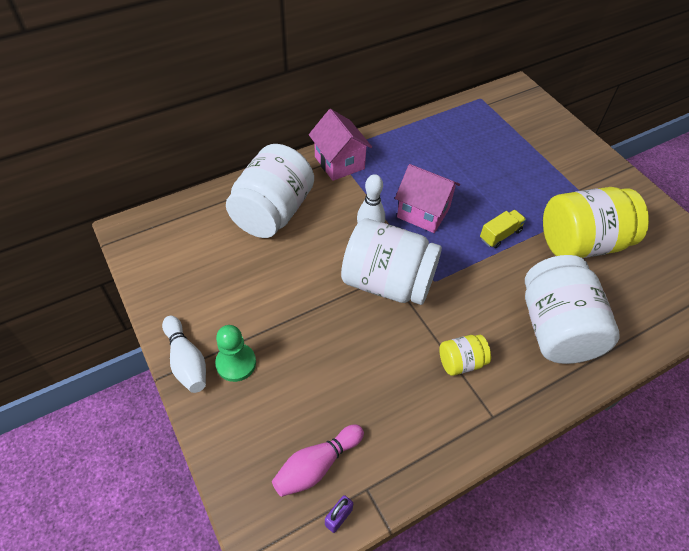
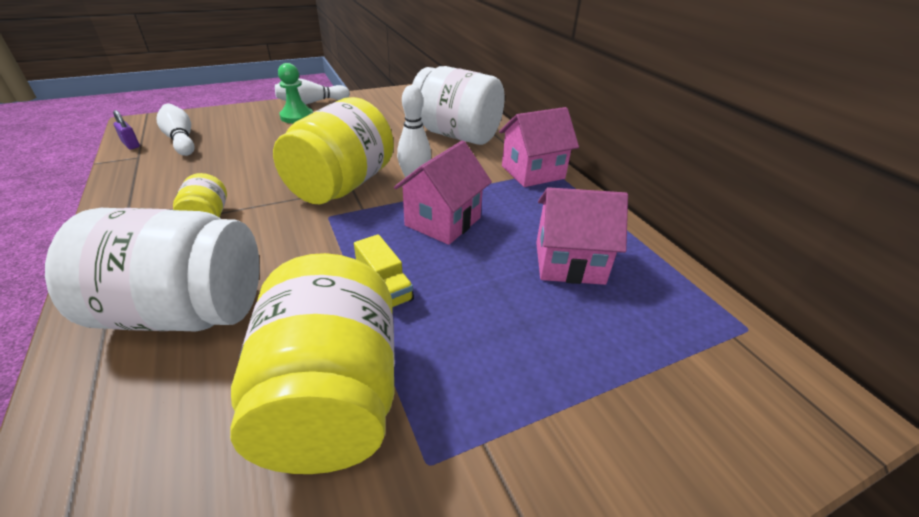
camera: 95 degrees right, 15 degrees down
pink bowling pin [272,424,364,497] -> white bowling pin [157,104,195,156]
white jar [341,218,442,305] -> yellow jar [273,97,394,204]
none -> pink house [536,187,628,285]

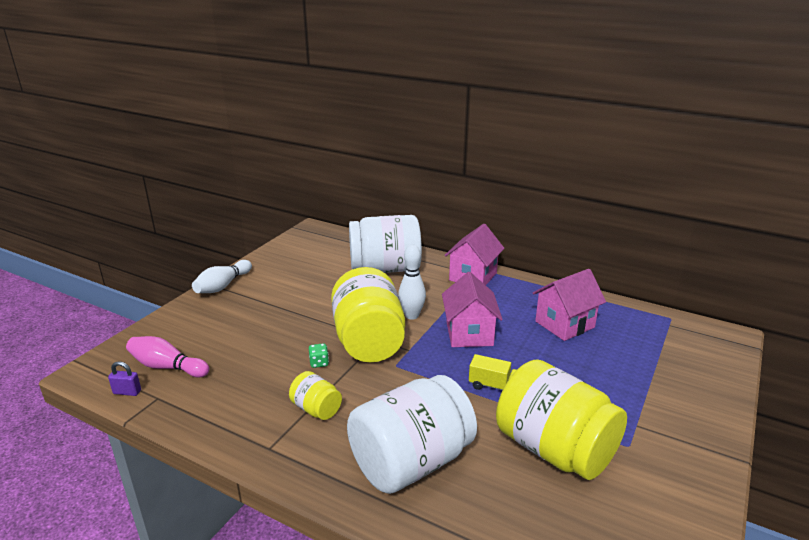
camera: 35 degrees left, 10 degrees down
white bowling pin [157,104,195,156] -> pink bowling pin [126,336,209,377]
green pawn [278,63,313,124] -> none
none -> green dice [309,343,329,368]

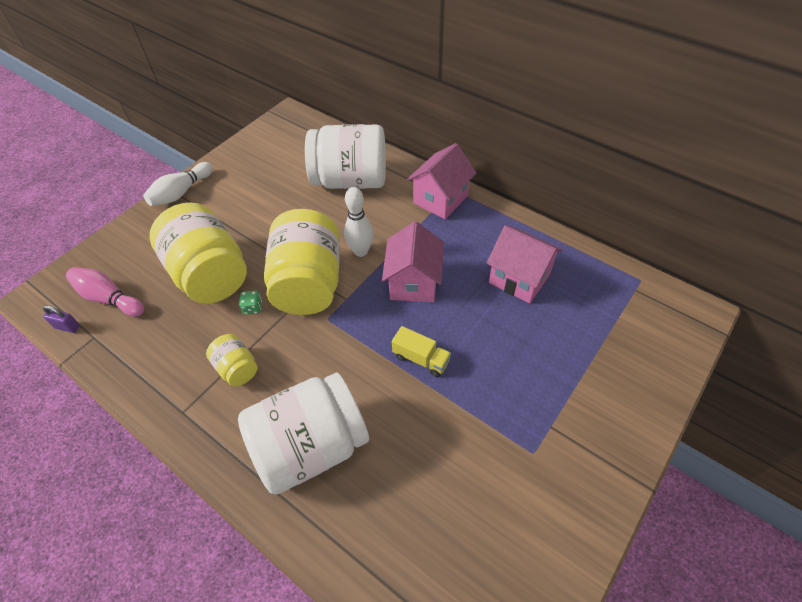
camera: 10 degrees right, 25 degrees up
yellow jar [496,359,627,480] -> yellow jar moved to [150,202,247,304]
pink house [533,269,606,341] -> pink house turned 60 degrees clockwise [487,225,563,303]

